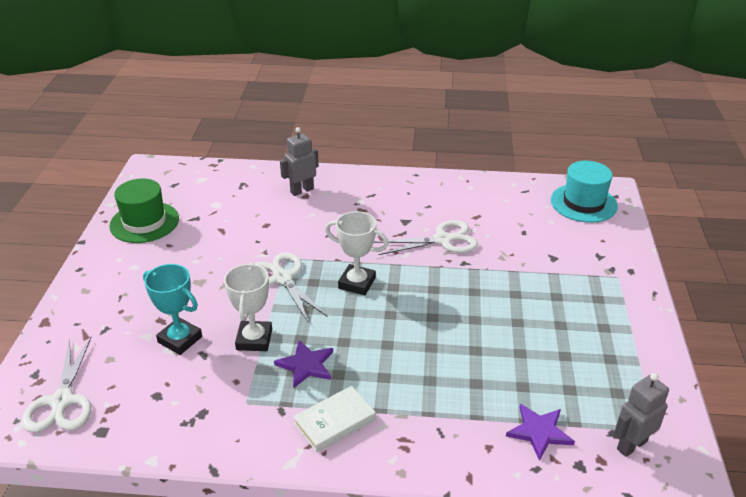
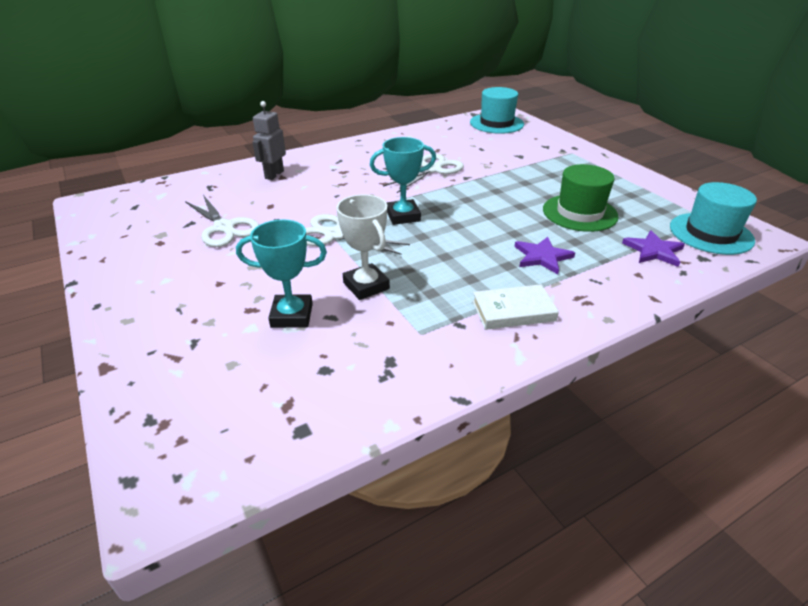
camera: 35 degrees left, 0 degrees up
white scissors [22,337,92,433] -> white scissors moved to [185,195,259,247]
green hat [109,178,179,243] -> green hat moved to [543,164,619,232]
purple star [274,340,333,388] -> purple star moved to [514,237,575,274]
white book [293,386,376,453] -> white book turned 60 degrees clockwise [472,284,559,330]
white trophy [325,211,388,295] -> turquoise trophy [370,137,436,225]
grey robot [614,373,669,457] -> turquoise hat [670,182,757,255]

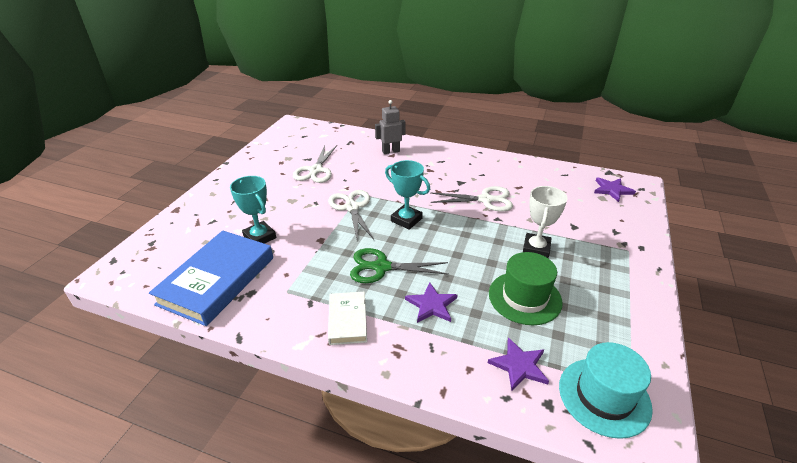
camera: 50 degrees right, 0 degrees up
white trophy [336,195,390,300] -> white trophy moved to [523,186,567,258]
turquoise hat [470,87,524,134] -> purple star [594,177,636,202]
white book [472,284,559,330] -> white book turned 45 degrees clockwise [328,292,367,345]
none -> blue book [149,231,273,326]
none -> green scissors [350,248,449,283]

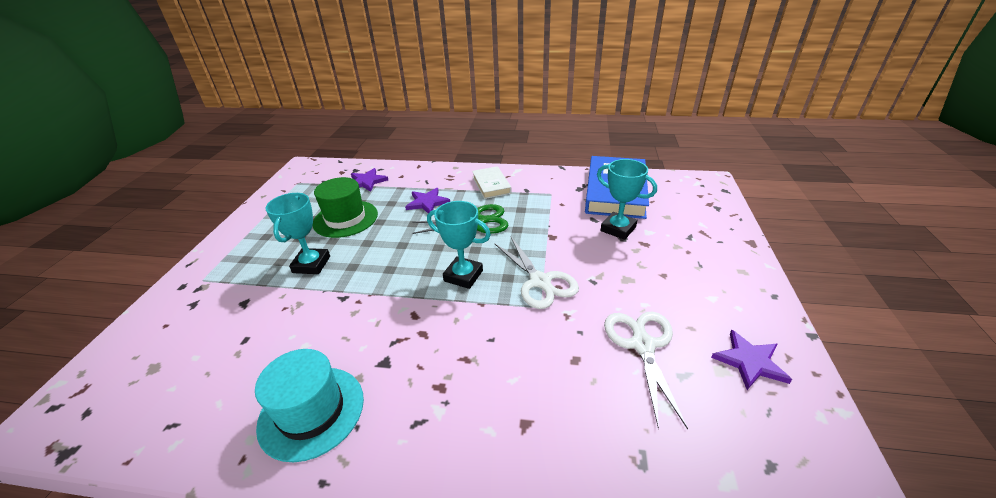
camera: 170 degrees right, 0 degrees up
grey robot [375,100,406,154] -> none
white scissors [430,186,513,212] -> none
white trophy [523,186,567,258] -> turquoise trophy [266,193,330,274]
turquoise hat [559,342,653,439] -> turquoise hat moved to [255,349,364,462]
purple star [594,177,636,202] -> purple star moved to [711,330,792,390]

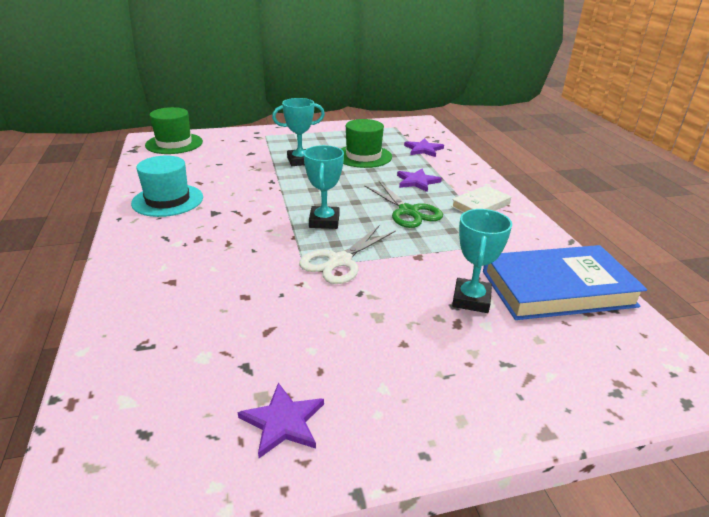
camera: 65 degrees right, 5 degrees down
white scissors [604,312,688,429] -> none
none -> green hat [145,107,203,154]

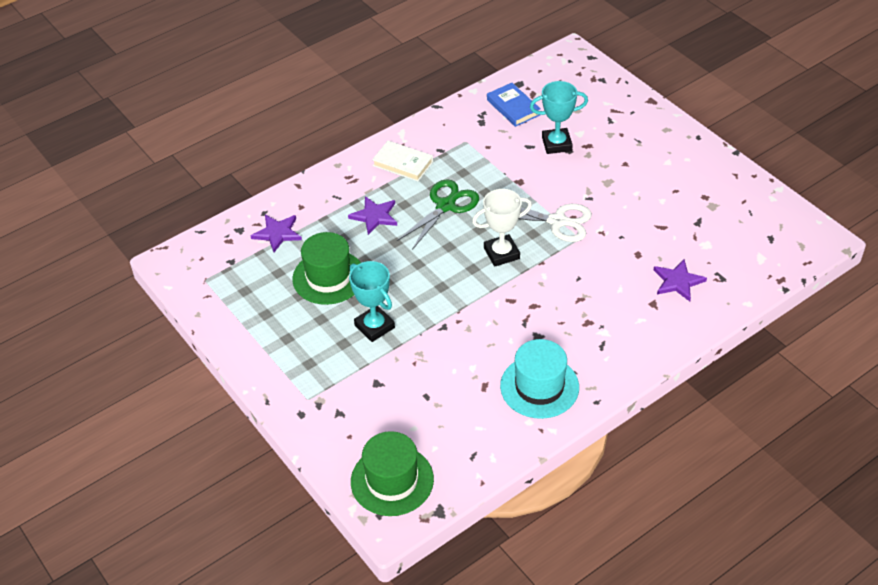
camera: 110 degrees left, 15 degrees up
purple star [238,383,324,458] -> purple star moved to [654,259,707,302]
turquoise trophy [304,145,344,229] -> white trophy [472,189,532,267]
blue book [483,245,647,320] -> blue book [487,83,541,127], size x0.52

